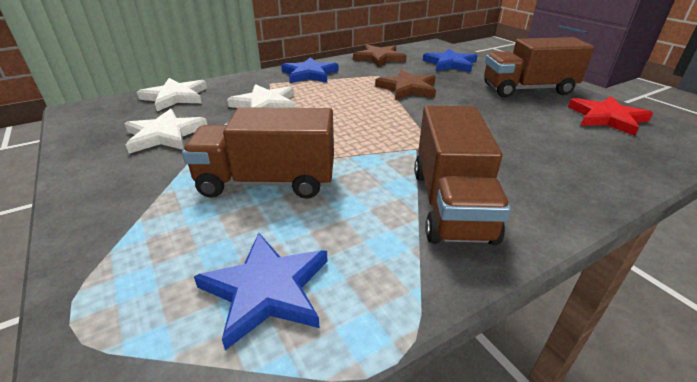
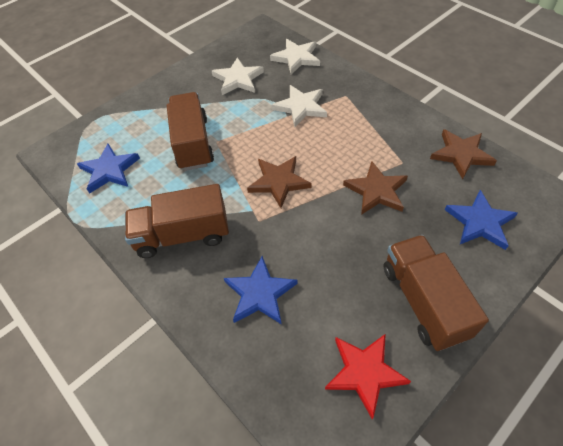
camera: 80 degrees right, 20 degrees up
blue star [281,57,338,83] -> blue star moved to [224,256,297,324]
none -> brown star [247,156,312,208]

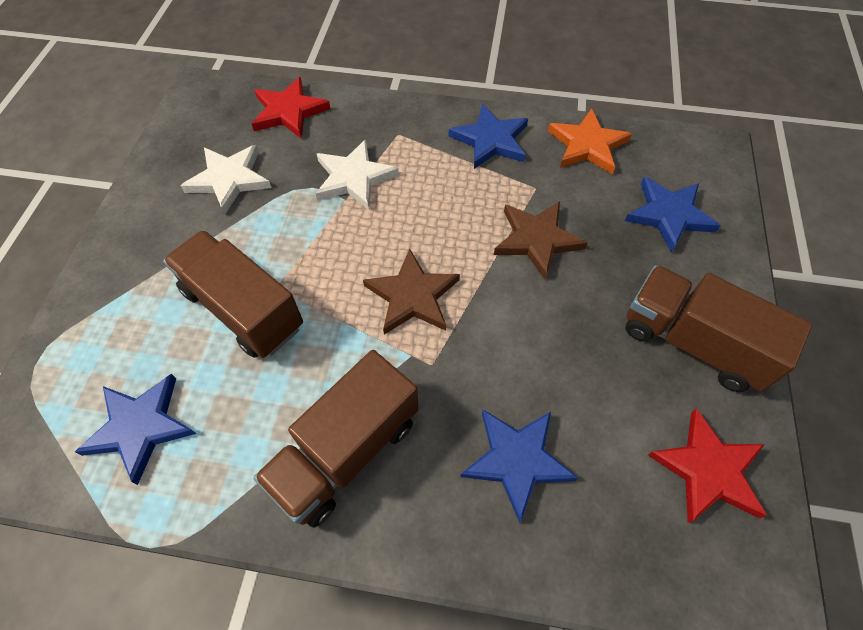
camera: 40 degrees left, 5 degrees up
white star [270,39,320,75] -> red star [252,77,330,139]
brown star [430,129,497,179] -> orange star [548,109,632,175]
none -> blue star [448,104,528,169]

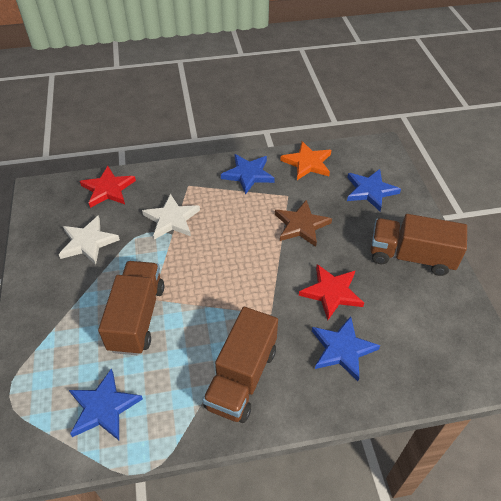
camera: 20 degrees left, 10 degrees down
brown truck [163,230,303,358] -> brown truck turned 75 degrees clockwise [98,261,164,355]
brown star [363,249,460,335] -> none
red star [648,408,767,523] -> red star moved to [299,264,364,321]

